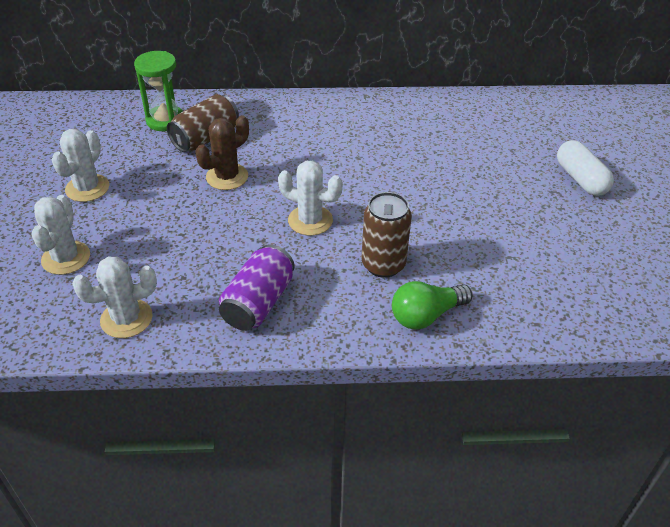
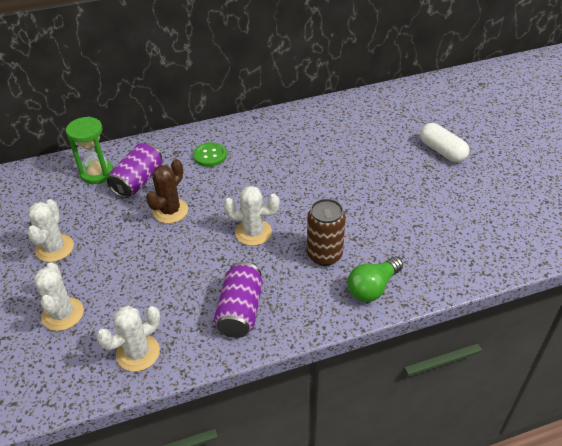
camera: 15 degrees left, 0 degrees up
brown can [167,94,239,152] -> purple can [107,143,162,198]
none -> green button [193,142,227,167]

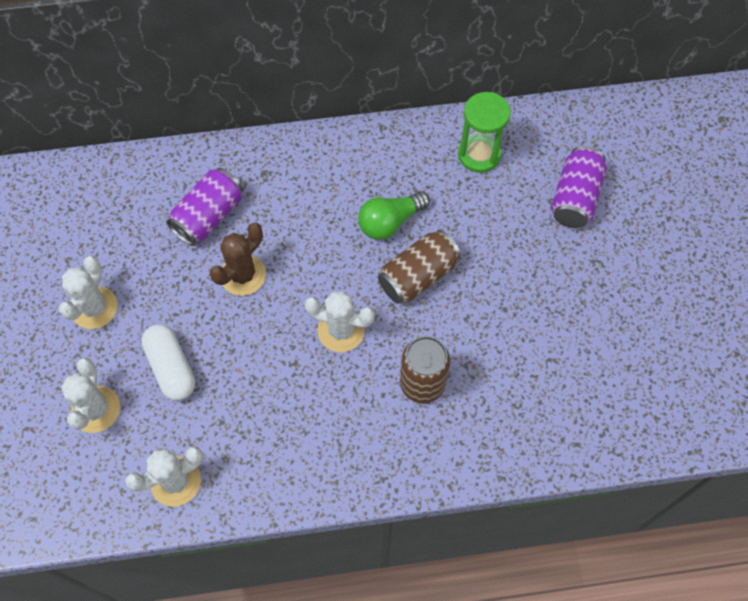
camera: 10 degrees right, 20 degrees up
green hourglass [66,117,113,184] -> green hourglass moved to [458,92,511,173]
green button [193,142,227,167] -> none
purple can [214,262,263,338] -> purple can moved to [551,146,607,228]
green light bulb [348,257,403,302] -> green light bulb moved to [358,191,430,240]
white capsule [420,123,469,162] -> white capsule moved to [141,324,195,401]
none -> brown can [378,230,461,304]

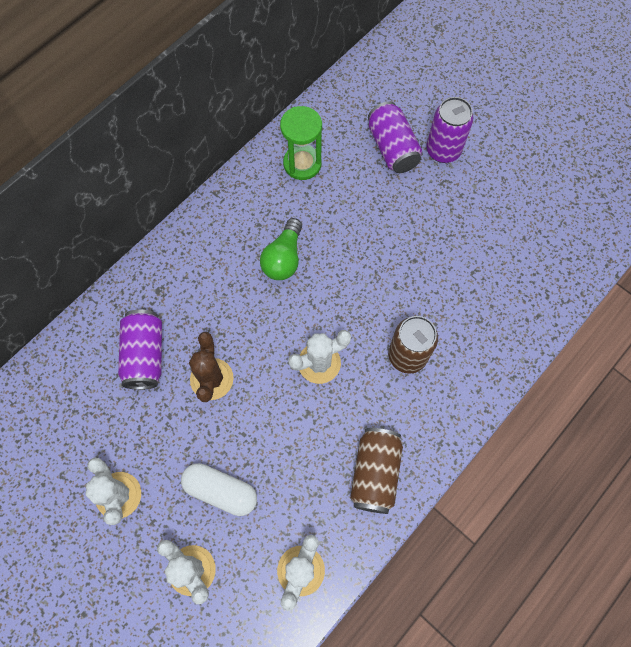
camera: 40 degrees left, 5 degrees up
brown can [378,230,461,304] -> brown can moved to [350,428,403,514]
none -> purple can [426,97,473,163]

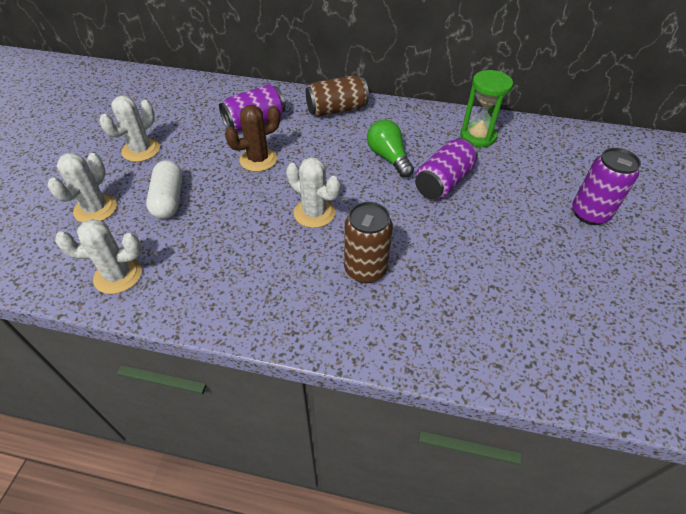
camera: 60 degrees right, 20 degrees down
green light bulb [260,218,302,280] -> green light bulb turned 75 degrees clockwise [367,119,414,178]
brown can [350,428,403,514] -> brown can moved to [306,75,369,117]
purple can [368,101,422,173] -> purple can moved to [415,138,478,199]

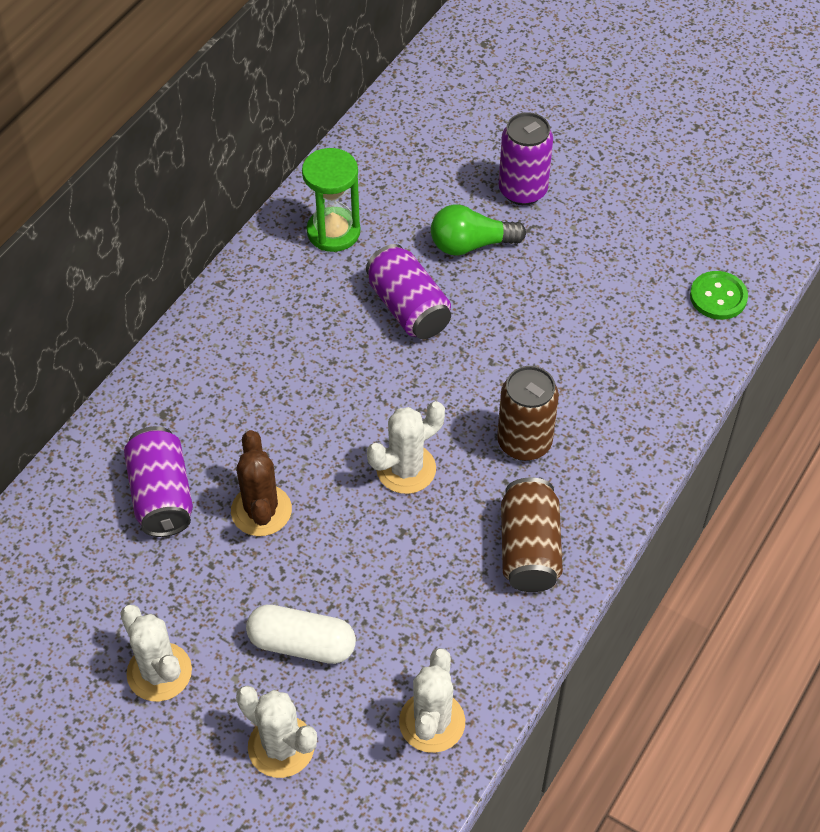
camera: 70 degrees left, 5 degrees up
brown can [306,75,369,117] -> brown can moved to [501,477,563,592]
green light bulb [367,119,414,178] -> green light bulb moved to [431,205,526,256]
none -> green button [690,271,748,320]

